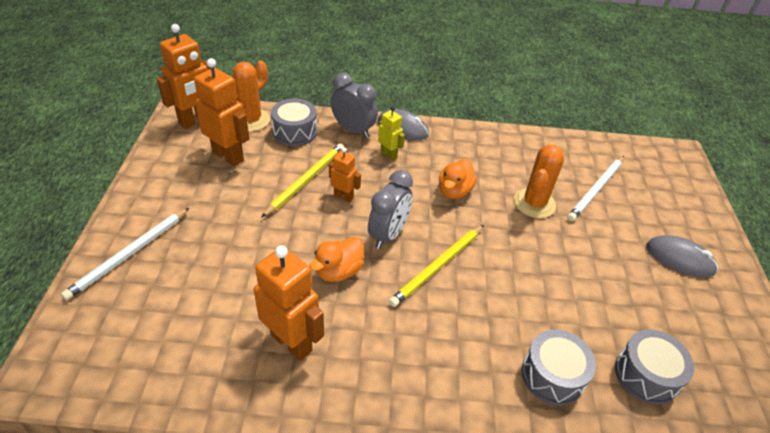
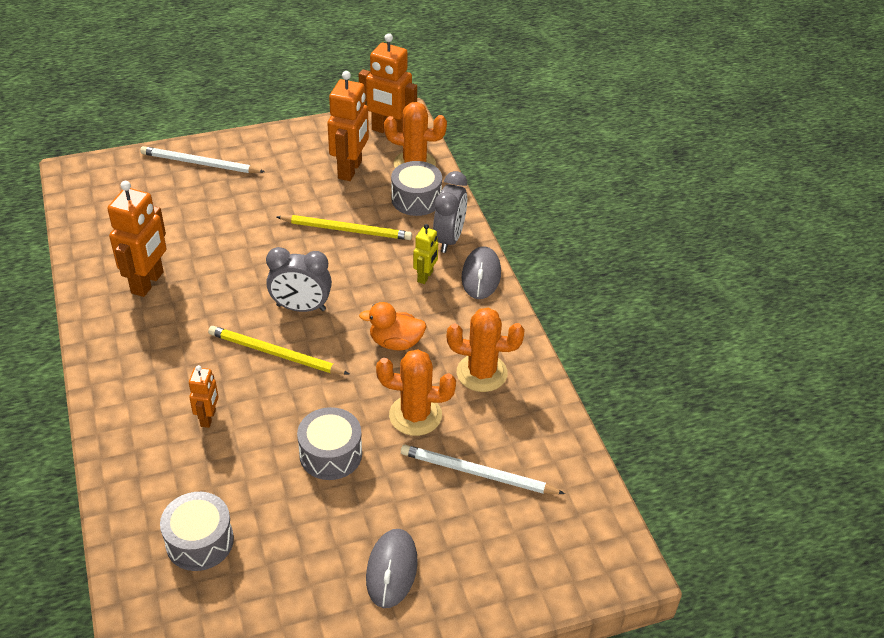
camera: 70 degrees right, 0 degrees up
orange duck [310,237,364,282] -> none
orange robot [329,147,361,202] -> orange robot moved to [189,365,219,428]
grey drum [521,329,596,406] -> grey drum moved to [297,407,362,480]
none -> orange cactus [447,308,525,392]

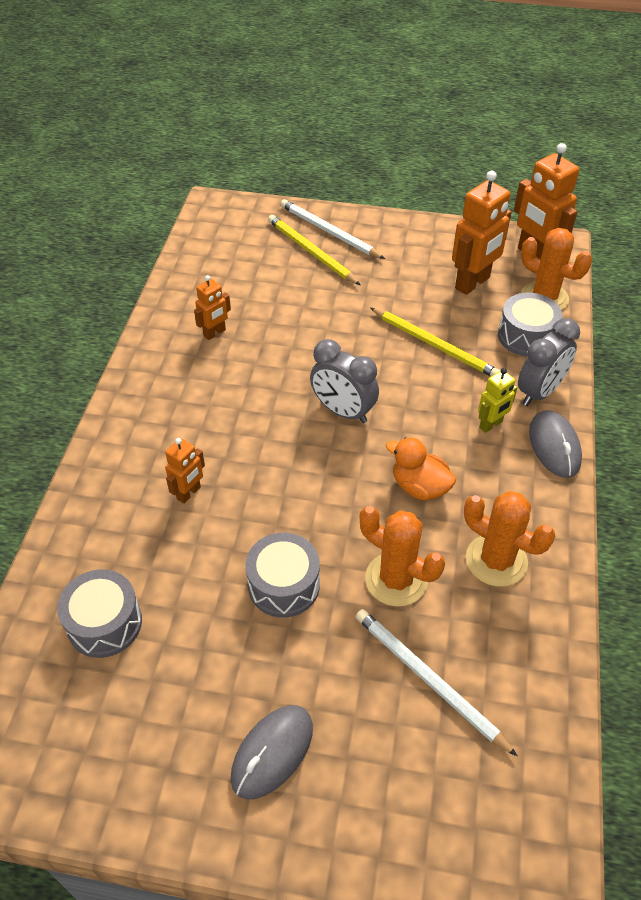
camera: 30 degrees right, 5 degrees up
orange robot [107,181,166,297] -> orange robot [194,275,231,340], size x0.54
yellow pencil [208,326,349,374] -> yellow pencil moved to [268,215,361,285]
grey mouse [462,246,501,299] -> grey mouse turned 45 degrees counterclockwise [529,410,582,478]

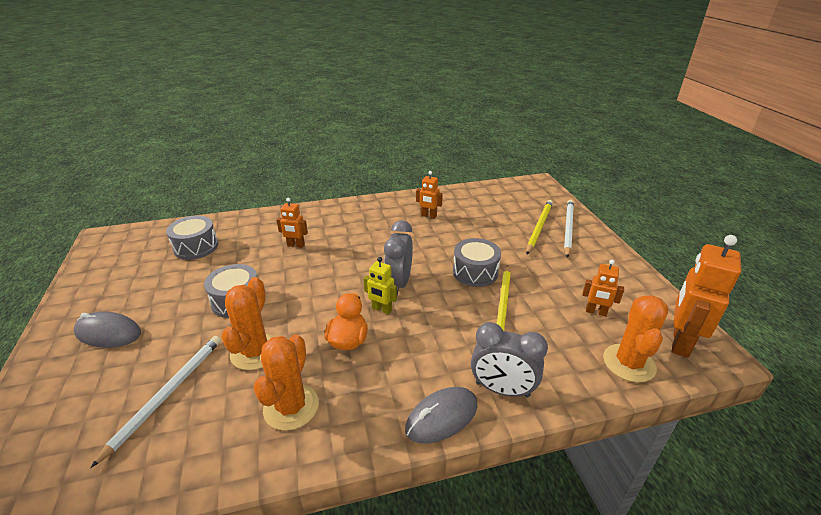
camera: 65 degrees right, 15 degrees down
orange robot [452,171,512,295] -> orange robot [582,260,624,316], size x0.54
yellow robot [478,368,517,433] -> yellow robot moved to [363,257,397,314]
grey drum [498,293,562,357] -> grey drum moved to [453,238,501,287]

